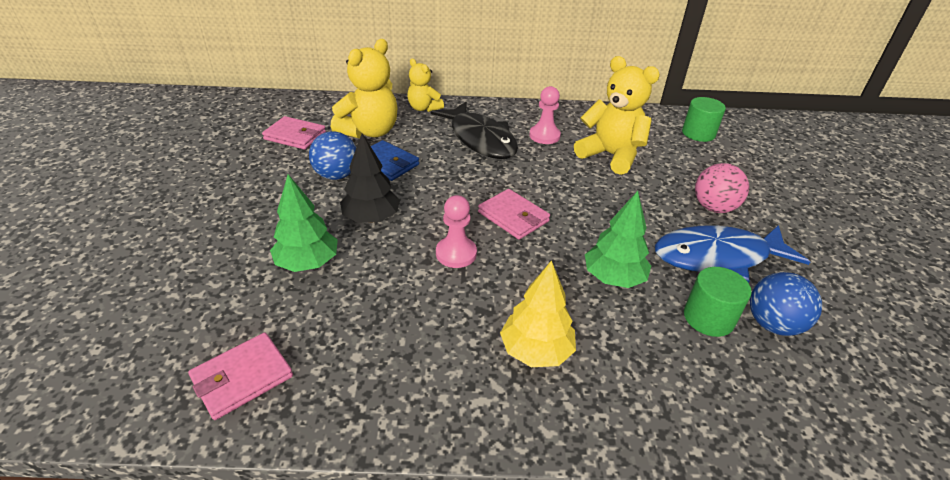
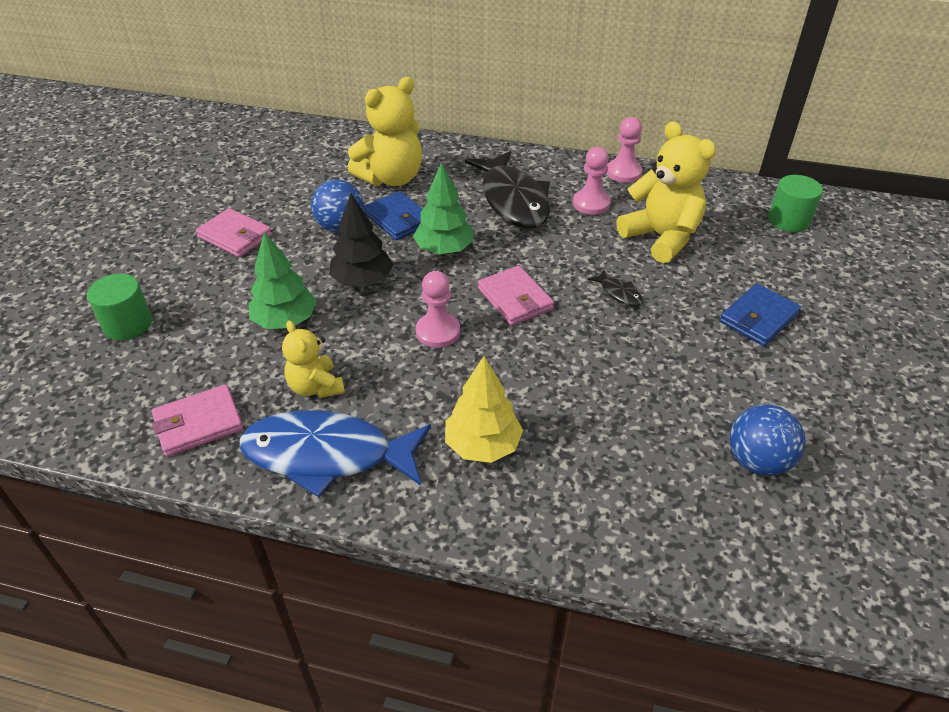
camera: 15 degrees right, 5 degrees up
pink wallet [262,116,326,150] -> pink wallet moved to [196,208,272,258]
yellow teddy bear [407,59,444,112] -> yellow teddy bear moved to [282,320,345,398]
green tree [585,191,651,288] -> green tree moved to [413,162,474,254]
blue fish [655,225,810,283] -> blue fish moved to [240,410,431,497]
green cylinder [684,267,752,337] -> green cylinder moved to [87,274,152,340]
pink ball [695,163,749,213] -> blue wallet [719,283,801,346]
none -> black fish [588,270,643,307]
none -> pink pawn [607,117,642,183]

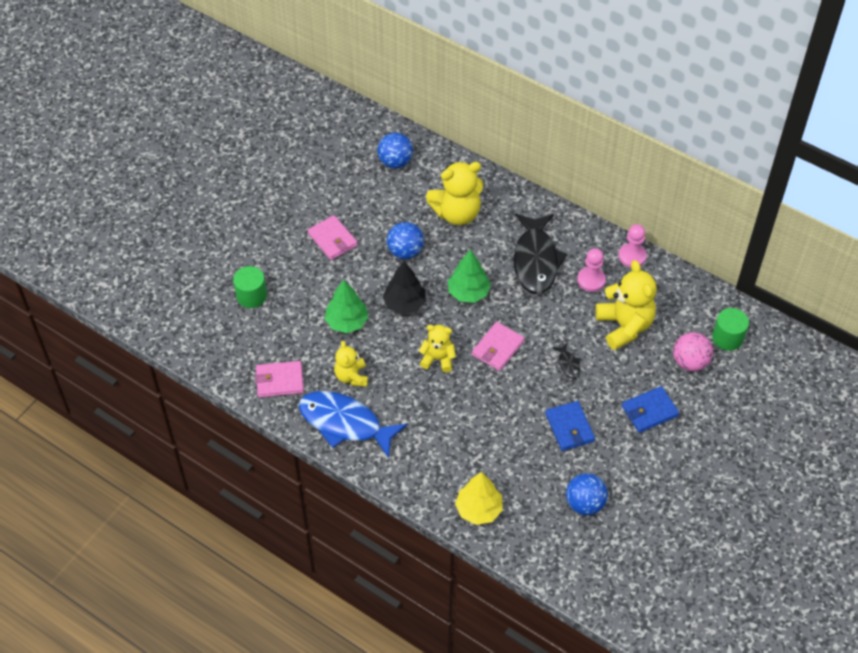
camera: 20 degrees right, 10 degrees up
blue wallet [364,191,423,240] -> blue wallet moved to [545,401,595,451]
pink pawn [416,271,460,348] -> yellow teddy bear [419,325,456,372]
yellow tree [445,356,523,463] -> yellow tree moved to [455,472,503,525]
pink wallet [478,266,554,326] -> pink wallet turned 45 degrees clockwise [472,322,524,371]
none -> blue ball [377,133,413,169]
none -> pink ball [673,332,713,371]

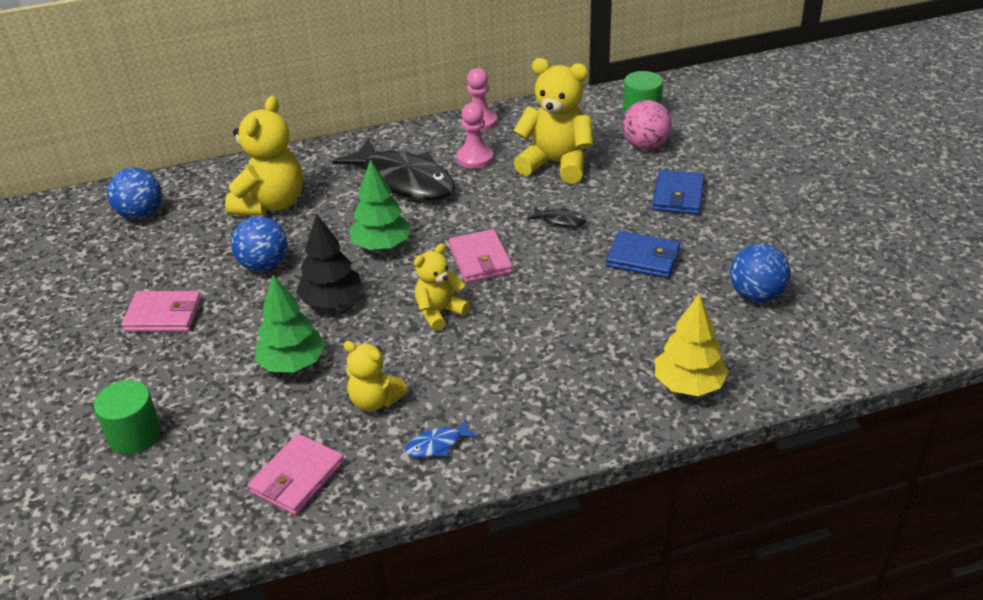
camera: 50 degrees left, 15 degrees down
blue fish [299,391,407,459] -> blue fish [405,419,478,458], size x0.40

